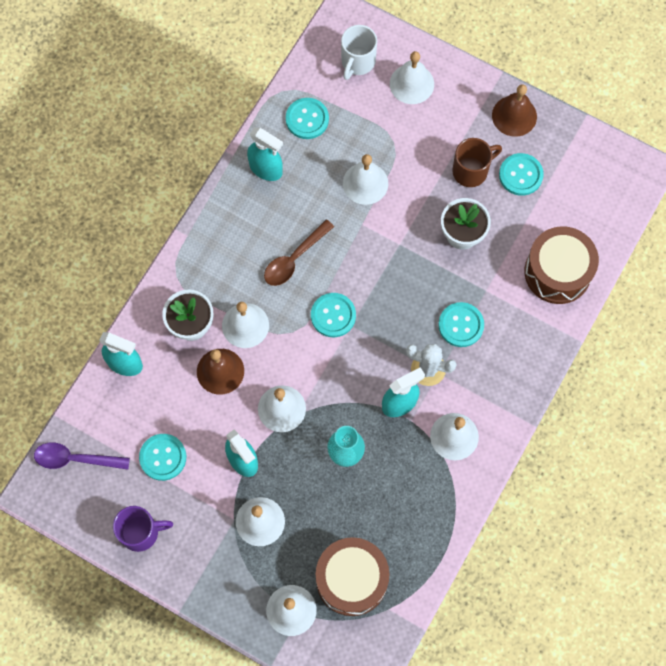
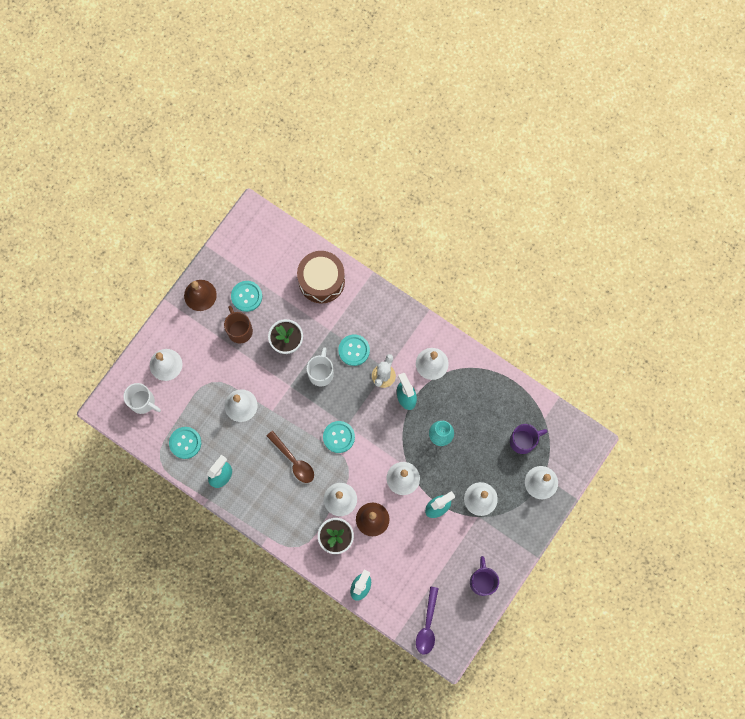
camera: 85 degrees left, 5 degrees up
turquoise button [139,434,186,481] -> none
brown drum [316,537,389,616] -> purple mug [510,424,548,454]
none -> white mug [307,347,334,387]

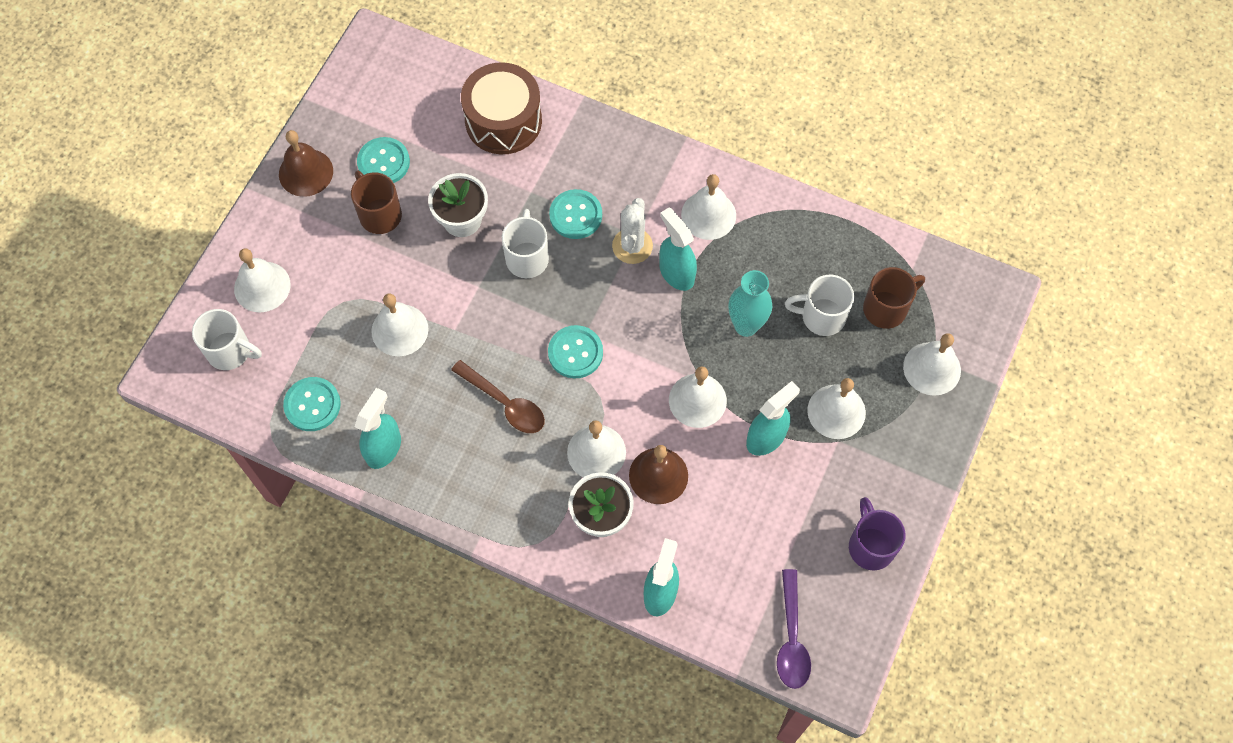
camera: 10 degrees left, 10 degrees down
purple mug [510,424,548,454] -> brown mug [863,267,925,329]
none -> white mug [785,275,854,336]

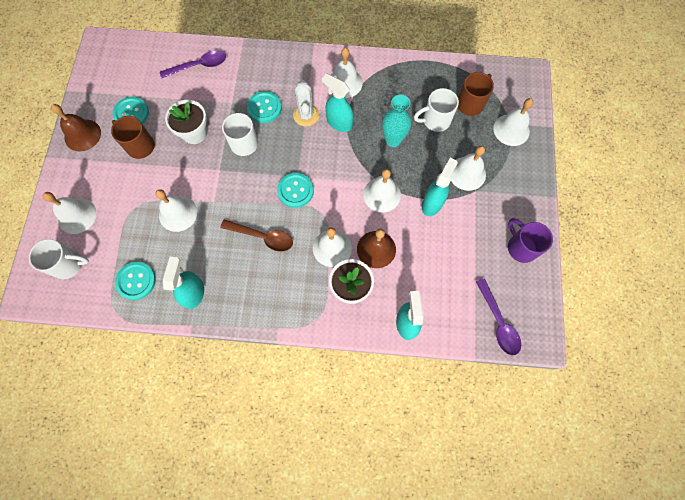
camera: 20 degrees left, 5 degrees up
brown drum [461,62,542,154] -> purple spoon [160,50,226,78]

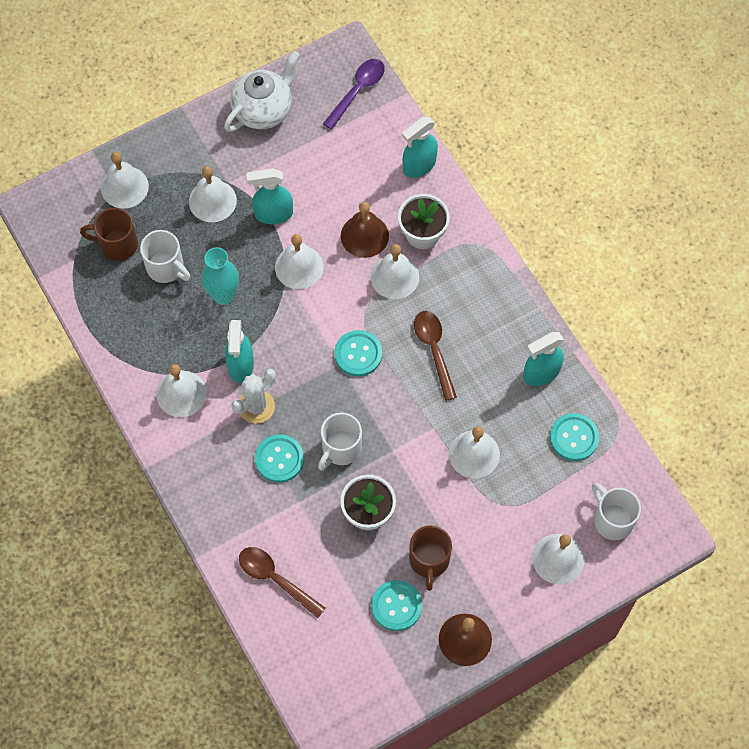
camera: 125 degrees left, 5 degrees down
purple spoon [160,50,226,78] -> brown spoon [239,547,326,618]
purple mug [508,218,553,263] -> white teapot [224,51,300,132]

